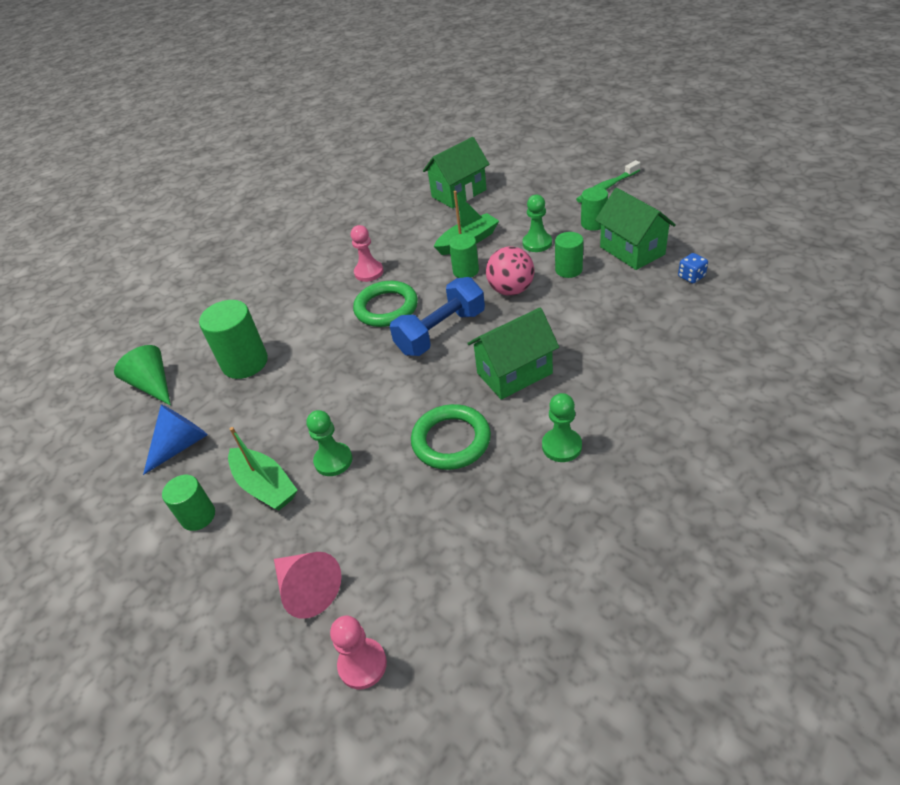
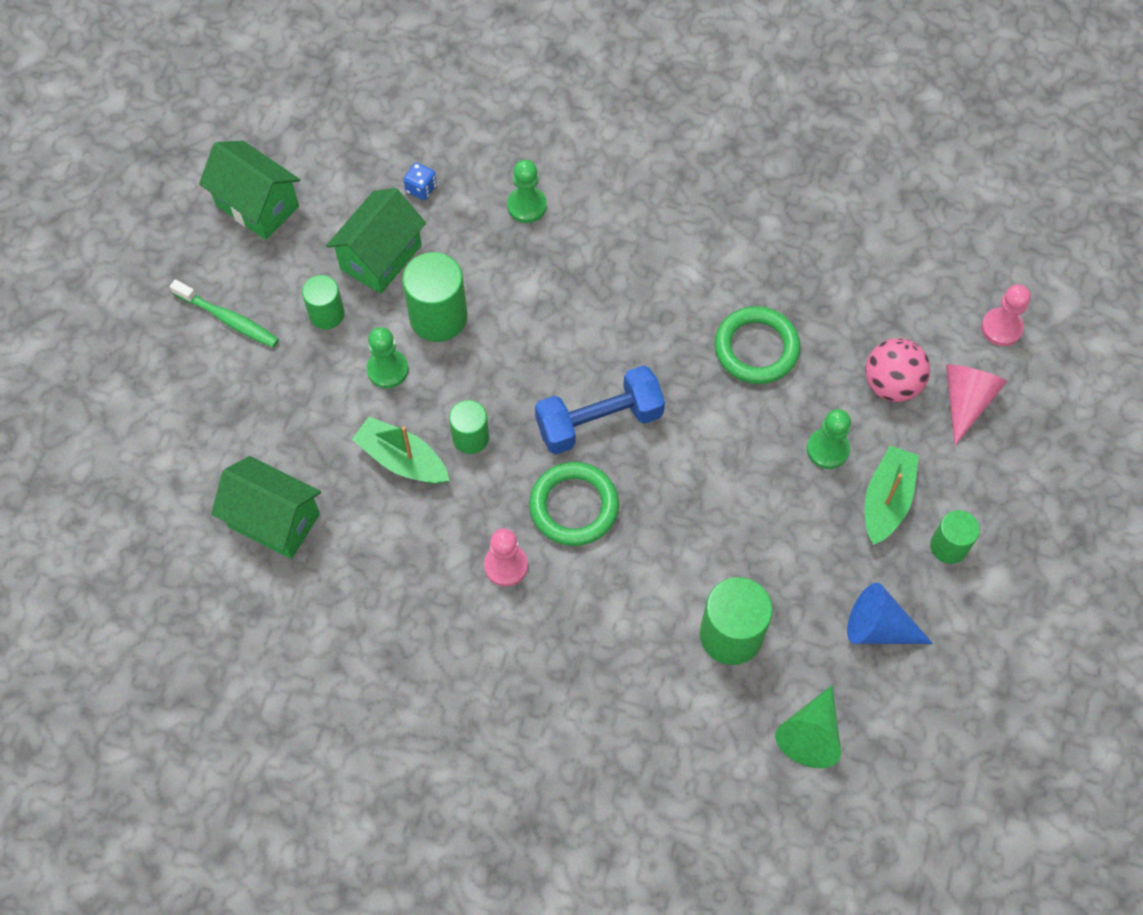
camera: 120 degrees left, 20 degrees up
blue dumbbell [390,277,485,356] -> blue dumbbell turned 45 degrees counterclockwise [535,365,665,454]
green house [467,307,559,400] -> green house moved to [199,141,300,240]
pink ball [486,246,534,296] -> pink ball moved to [865,338,930,402]
green pawn [542,393,582,462] -> green pawn moved to [507,160,547,223]
green cylinder [555,232,583,278] -> green cylinder [402,252,468,342], size x1.63

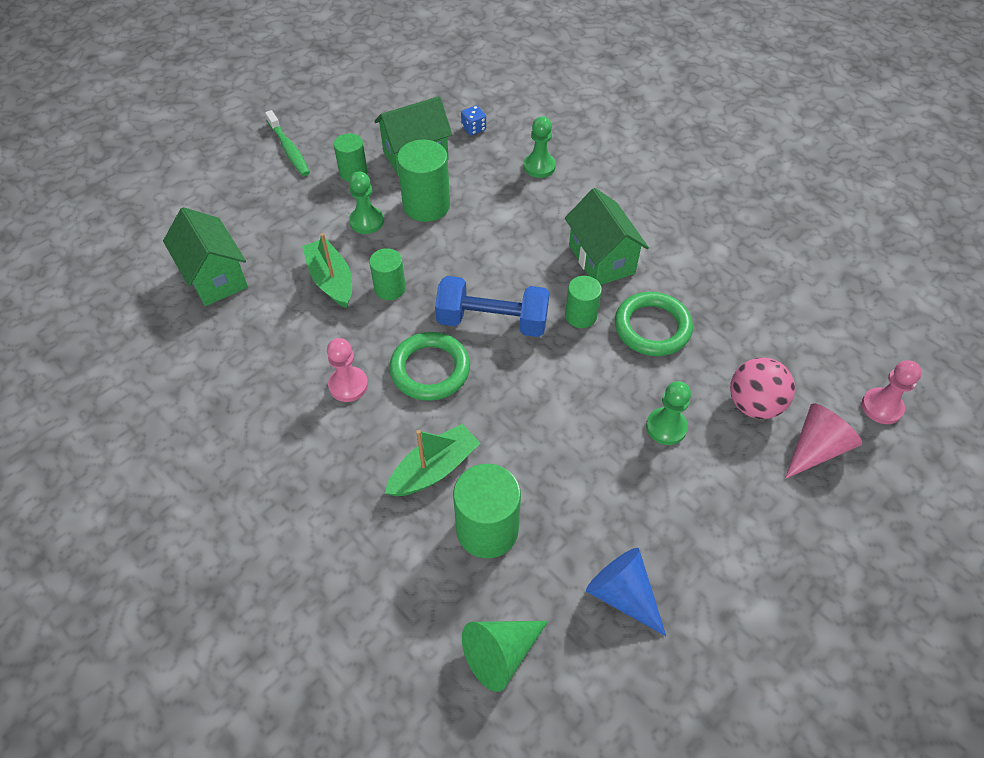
camera: 30 degrees right, 10 degrees down
green house [199,141,300,240] -> green house moved to [565,188,649,285]
green boat [865,446,919,545] -> green boat moved to [385,424,480,496]
green cylinder [930,510,980,564] -> green cylinder moved to [565,276,602,328]

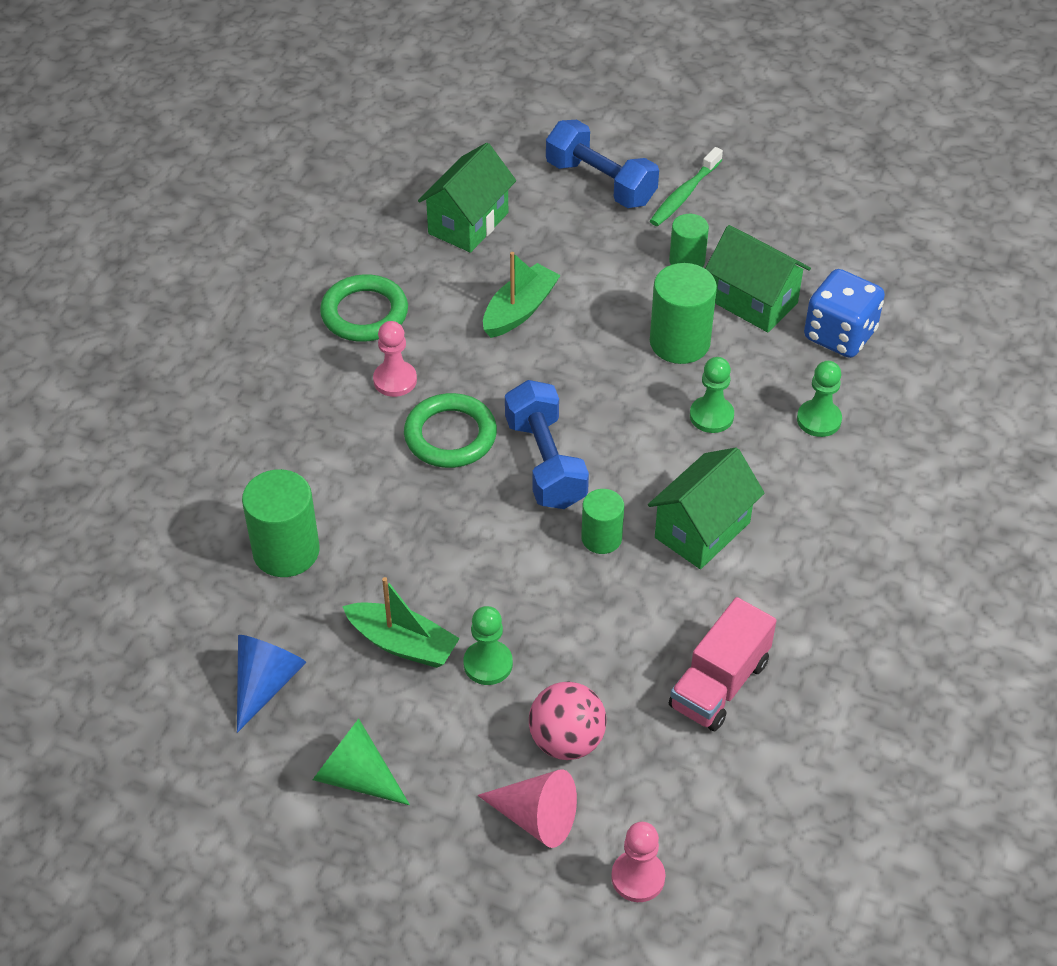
camera: 65 degrees right, 5 degrees down
green pawn [349,172,384,234] -> green pawn moved to [690,357,734,433]
green cylinder [369,248,406,300] -> none
green boat [385,424,480,496] -> green boat moved to [342,577,460,668]
blue dice [461,106,486,135] -> blue dice [804,269,885,358], size x2.17
green cone [462,621,548,692] -> green cone moved to [313,719,410,805]
green ring [615,292,693,356] -> green ring moved to [320,274,408,342]
none -> blue dumbbell [546,120,659,208]
none -> pink truck [669,597,777,731]

